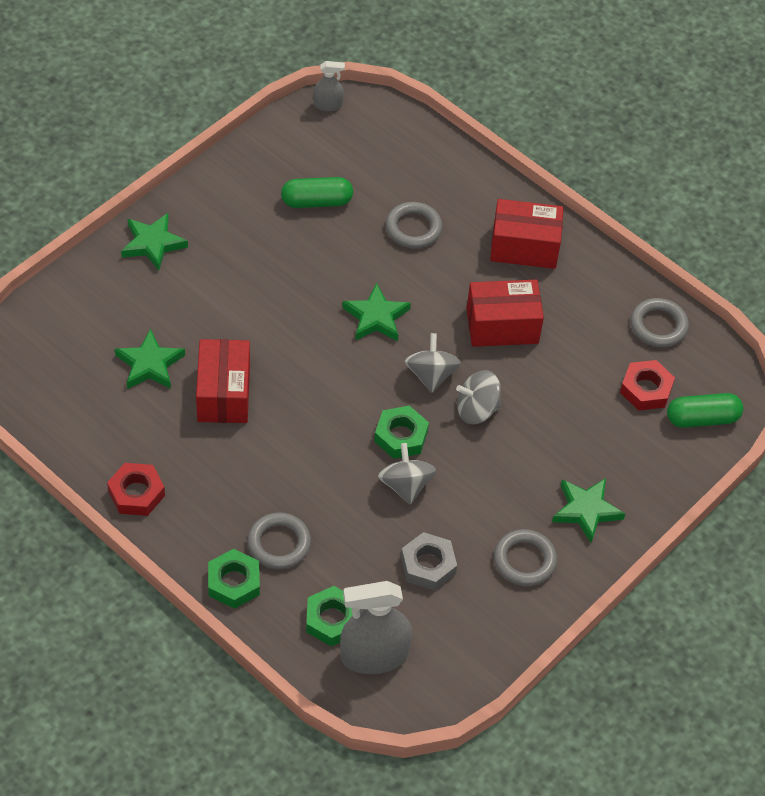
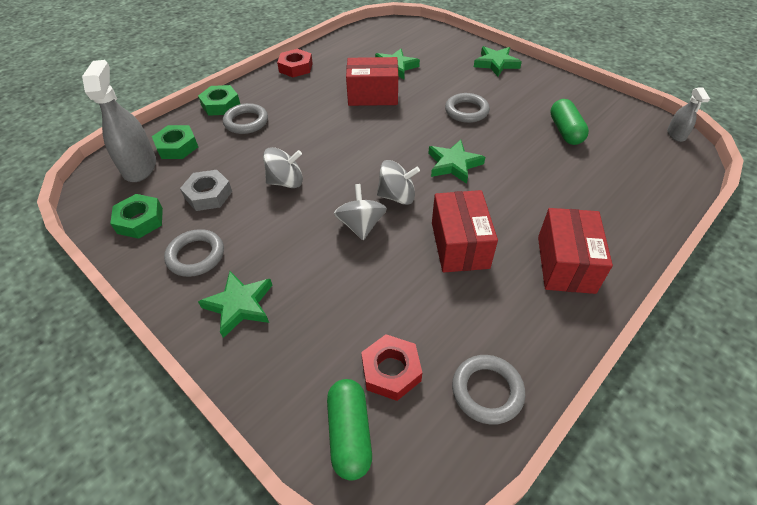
camera: 95 degrees right, 5 degrees down
green nut [374,405,429,459] -> green nut moved to [110,194,163,239]
grey ring [386,202,442,248] -> grey ring moved to [445,93,490,123]

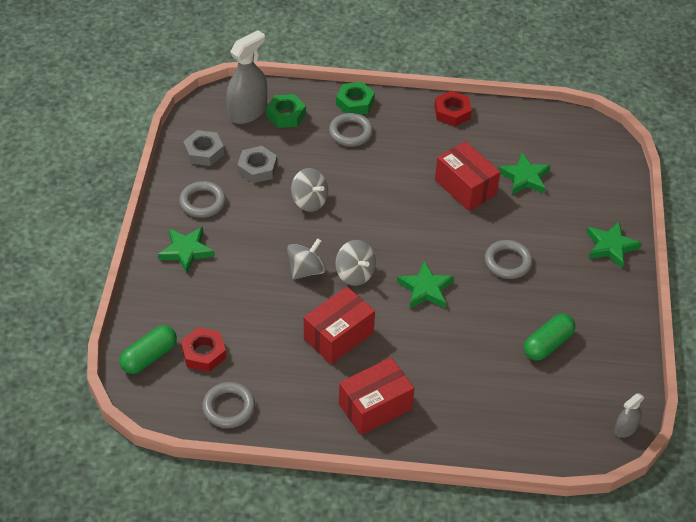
camera: 50 degrees right, 0 degrees up
green nut [110,194,163,239] -> grey nut [183,130,224,166]

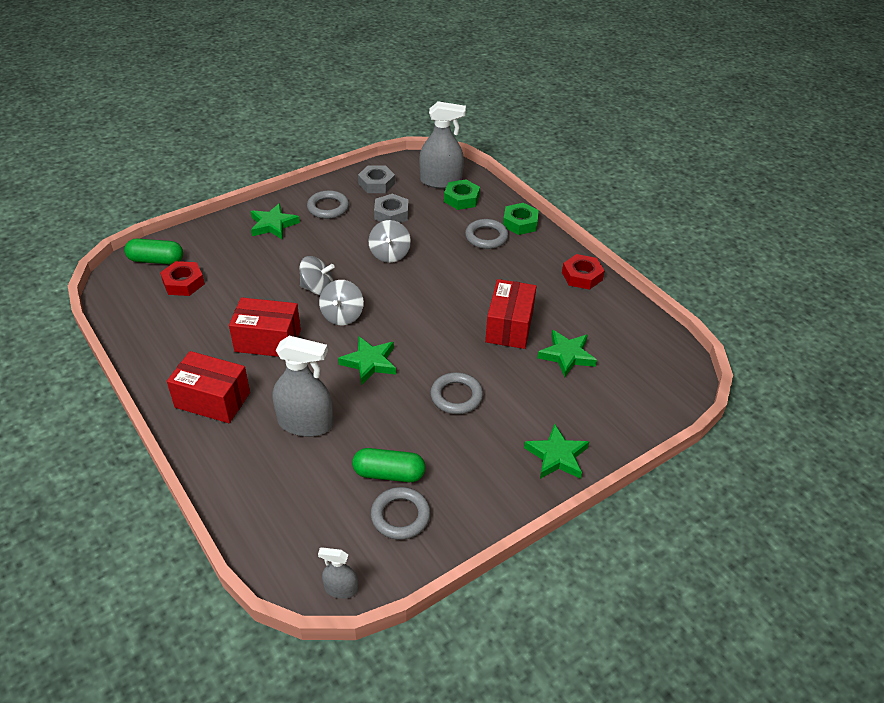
camera: 50 degrees right, 5 degrees down
grey ring [202,382,255,428] -> grey ring moved to [371,487,430,540]
none -> grey spray bottle [273,336,333,437]

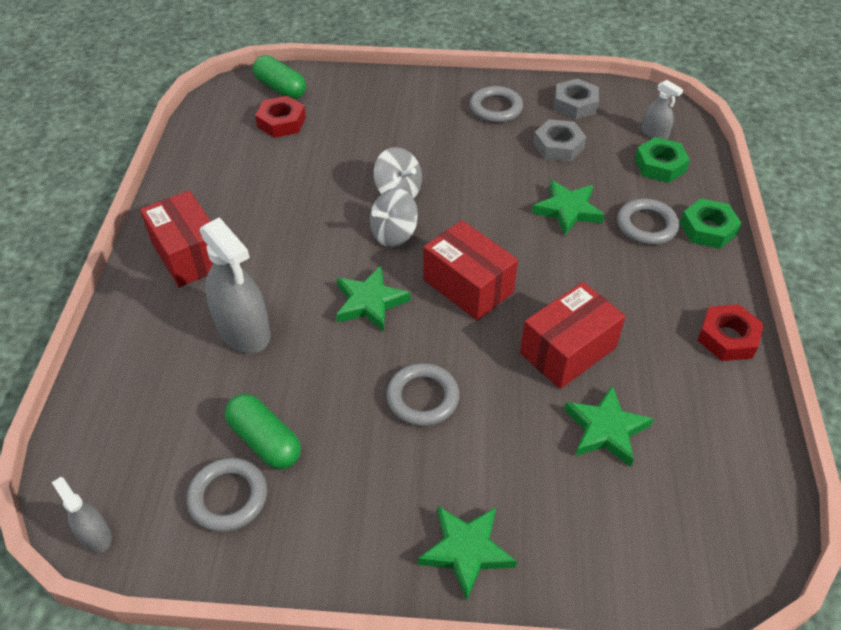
camera: 40 degrees right, 5 degrees up
red box [229,297,301,357] -> red box moved to [423,220,518,321]
green star [251,203,300,240] -> green star moved to [532,180,604,236]
grey spinning top [368,220,411,263] -> none
grey spray bottle [419,101,466,189] -> grey spray bottle [641,80,684,140], size x0.51

